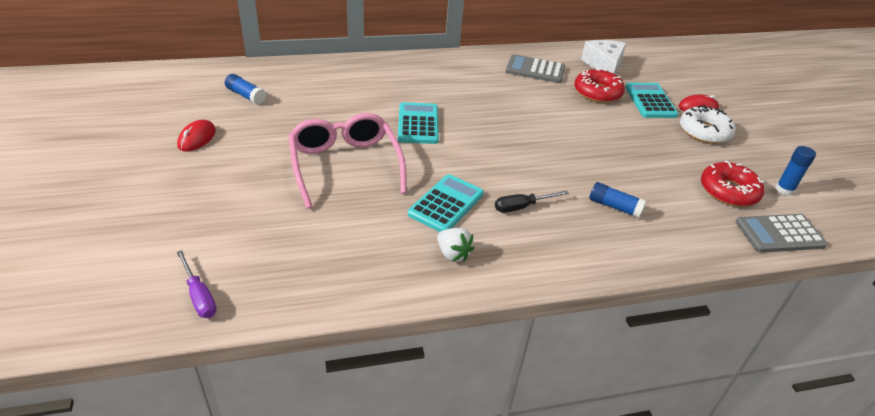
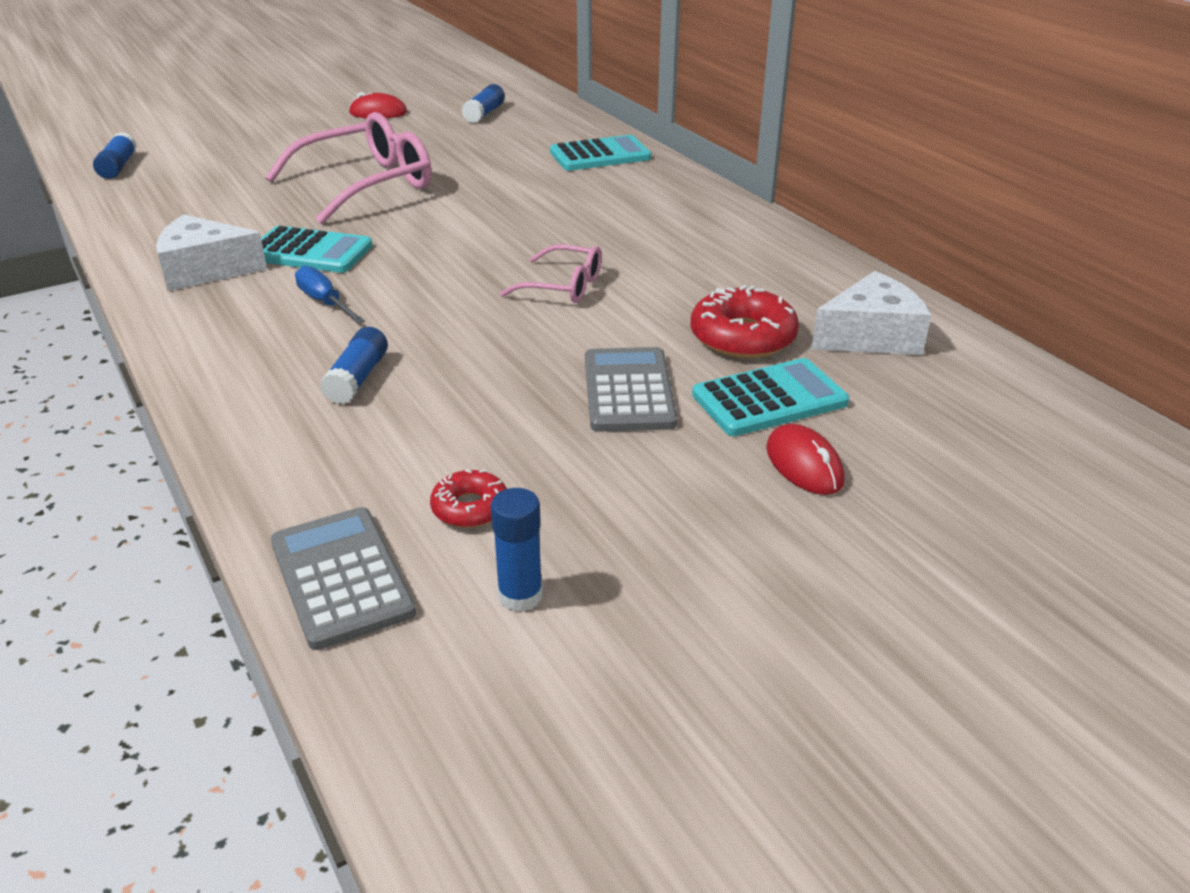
camera: 75 degrees right, 5 degrees down
purple screwdriver [177,250,217,318] -> blue glue stick [93,132,137,179]
turquoise calculator [398,102,439,144] -> turquoise calculator moved to [550,135,651,171]
white strawberry [437,228,474,262] -> white cheese [156,215,267,291]
black screwdriver [495,190,569,213] -> blue screwdriver [295,265,365,324]
grey calculator [506,54,565,83] -> grey calculator moved to [585,347,677,432]
white donut [680,105,736,144] -> none
red donut [701,160,765,207] -> red donut [430,469,507,528], size x0.58
none -> pink glasses [500,245,602,303]

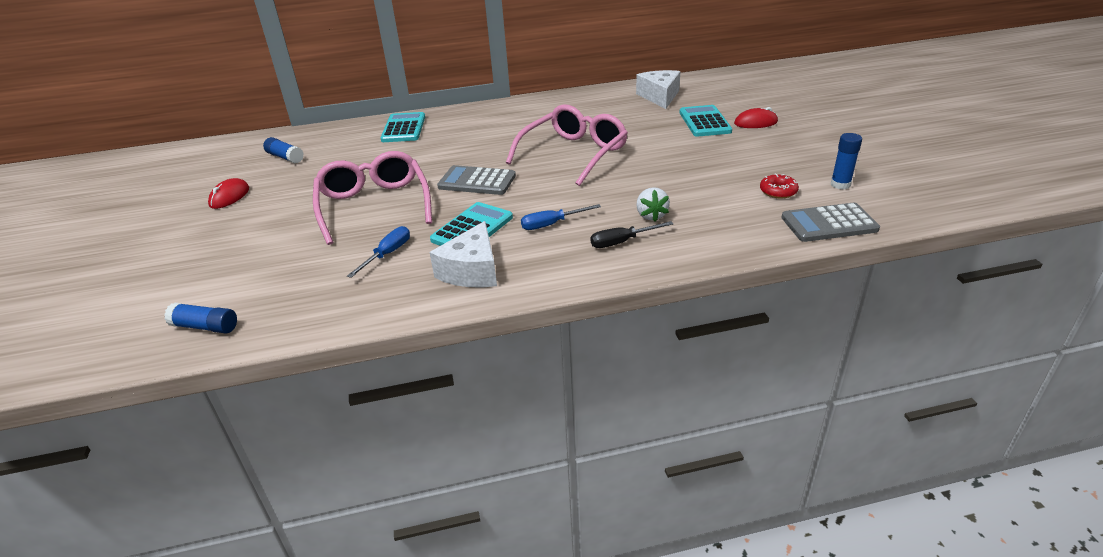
camera: 70 degrees left, 0 degrees up
blue glue stick [320,327,388,404] -> white strawberry [636,187,670,221]
pink glasses [500,245,602,303] -> pink glasses [506,104,628,186], size x1.86
grey calculator [585,347,677,432] -> grey calculator moved to [437,165,516,195]
red donut [691,285,799,358] -> none
none -> blue screwdriver [347,226,410,278]
none -> black screwdriver [590,221,673,248]

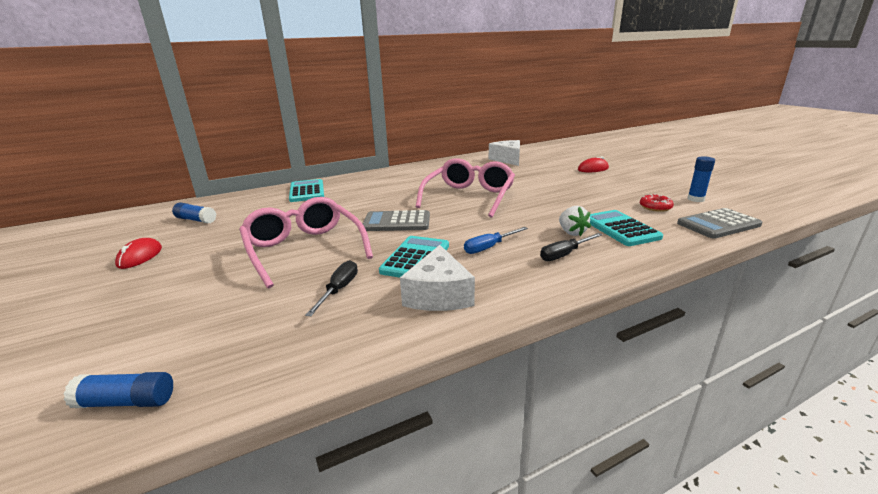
camera: 15 degrees left, 10 degrees down
blue screwdriver [347,226,410,278] -> black screwdriver [305,260,358,316]
turquoise calculator [680,105,732,137] -> turquoise calculator moved to [590,210,663,246]

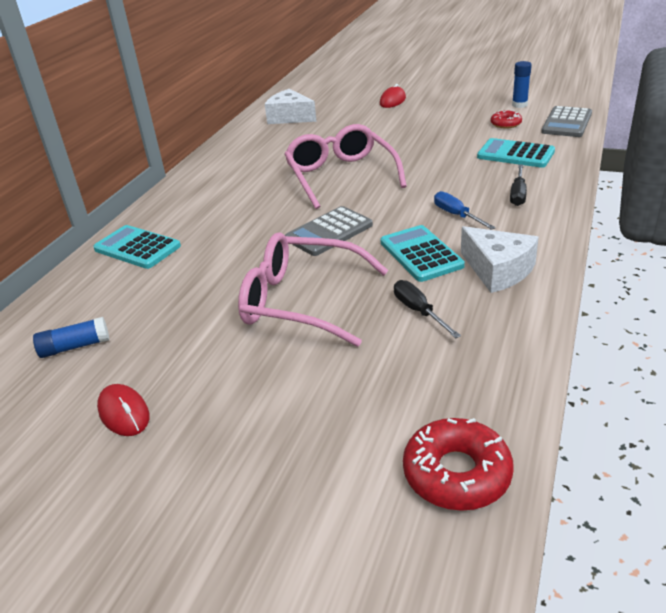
camera: 40 degrees left, 10 degrees up
blue glue stick [63,372,173,408] -> red donut [403,418,514,511]
blue screwdriver [464,227,528,254] -> blue screwdriver turned 135 degrees clockwise [434,191,496,230]
white strawberry [559,206,591,236] -> none

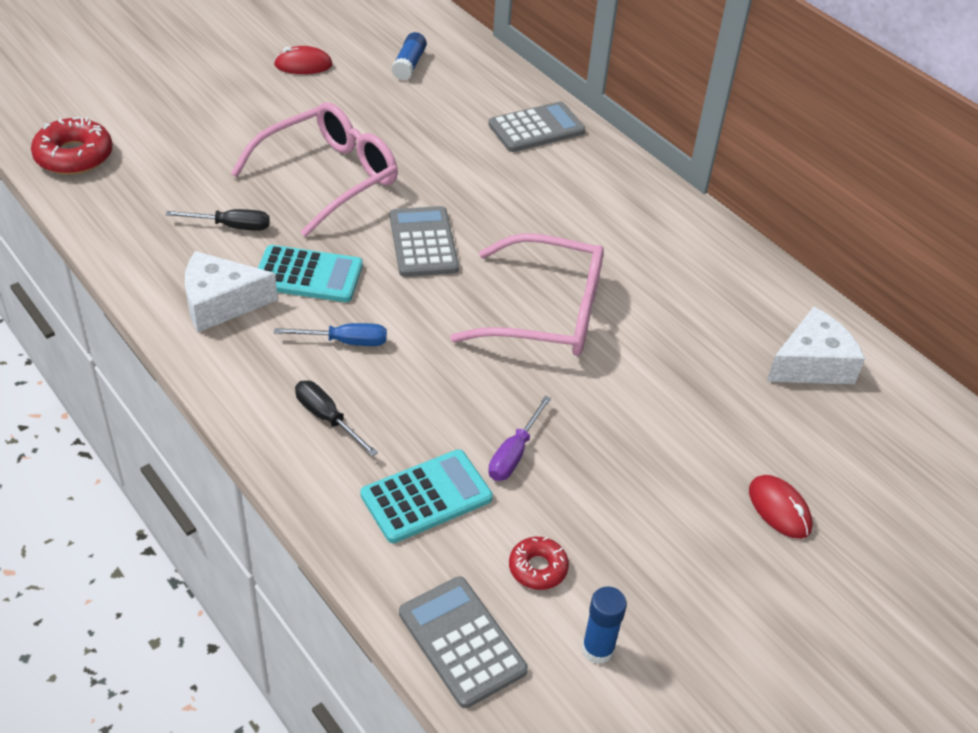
camera: 115 degrees right, 10 degrees up
turquoise calculator [93,225,181,269] -> grey calculator [488,101,585,152]
none -> purple screwdriver [488,396,551,481]

